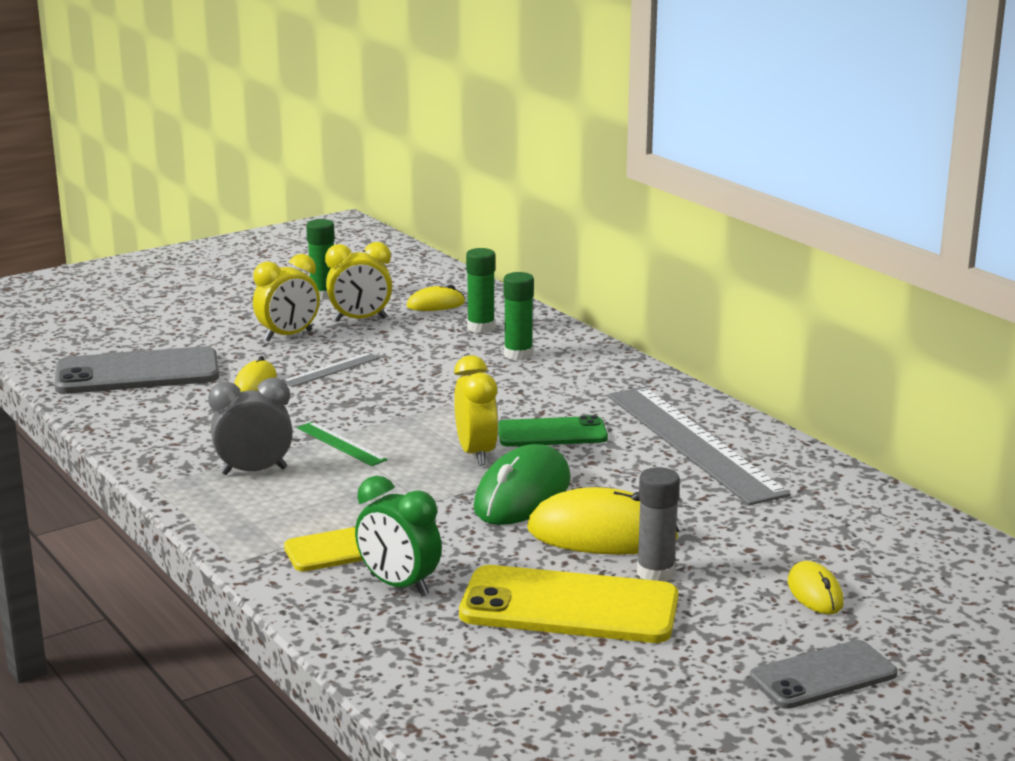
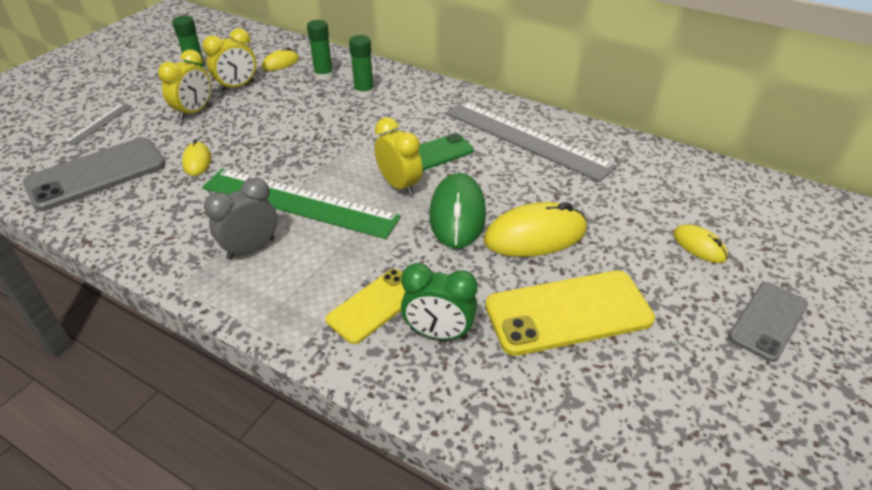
camera: 25 degrees left, 20 degrees up
grey ruler [283,352,380,387] -> grey ruler moved to [64,103,132,146]
green ruler [297,422,388,466] -> green ruler [202,169,401,239], size x2.29
grey glue stick [637,467,680,582] -> none

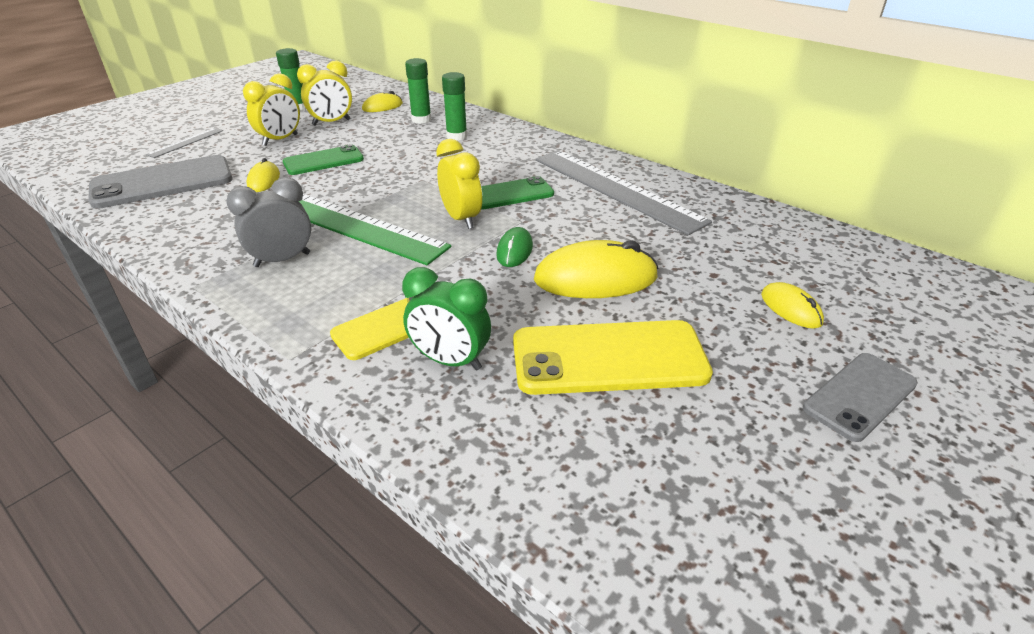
camera: 10 degrees right, 5 degrees down
green mouse [429,173,486,249] -> green mouse [496,227,533,267], size x0.54
none -> green phone [283,144,364,175]

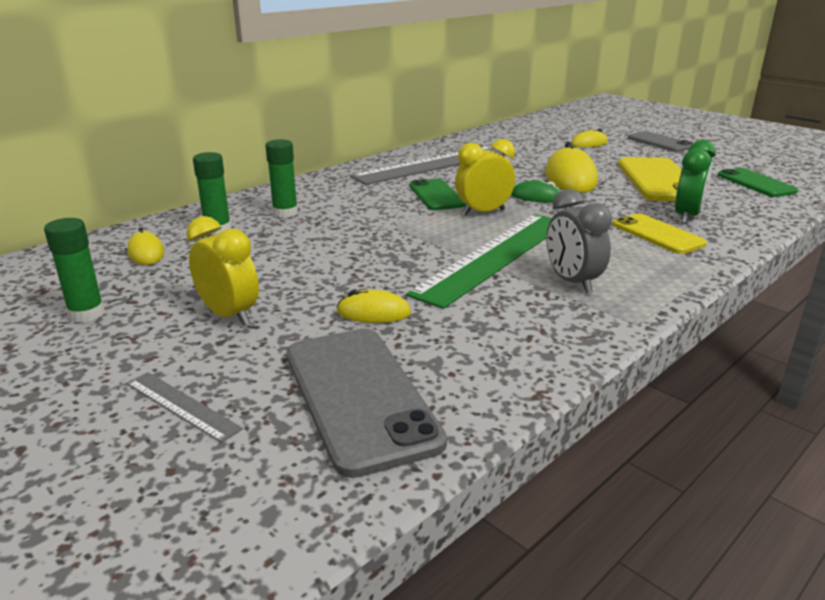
camera: 85 degrees left, 10 degrees down
green phone [283,144,364,175] -> green phone moved to [718,168,798,197]
yellow clock [297,60,352,126] -> none

